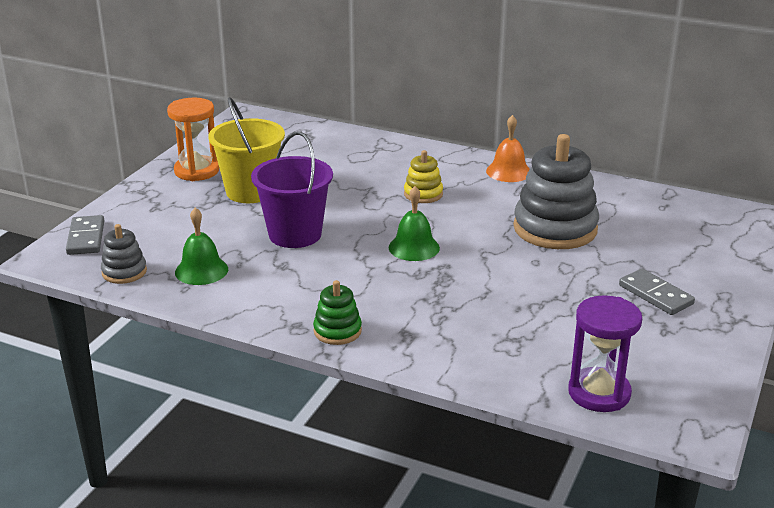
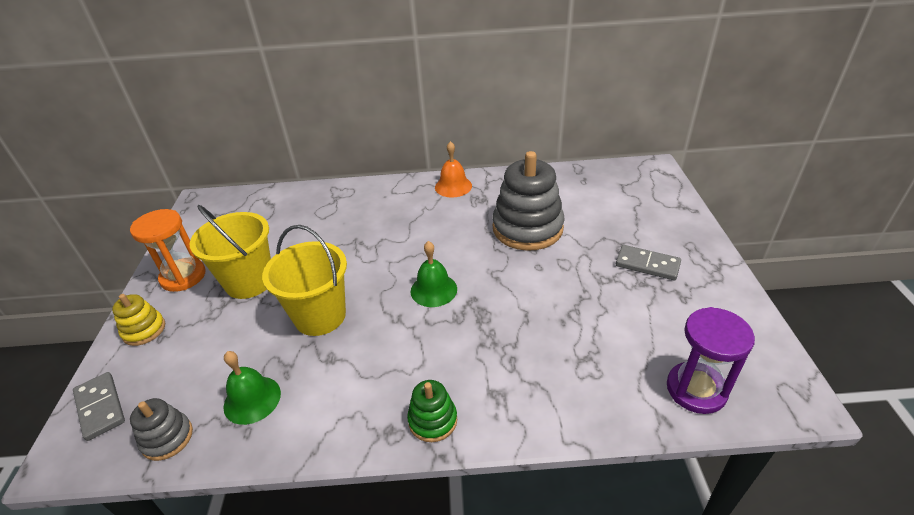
camera: 25 degrees left, 10 degrees up
purple bucket [251,131,333,248] -> yellow bucket [262,225,347,336]
yellow stacking toy [404,150,443,203] -> yellow stacking toy moved to [112,294,165,346]

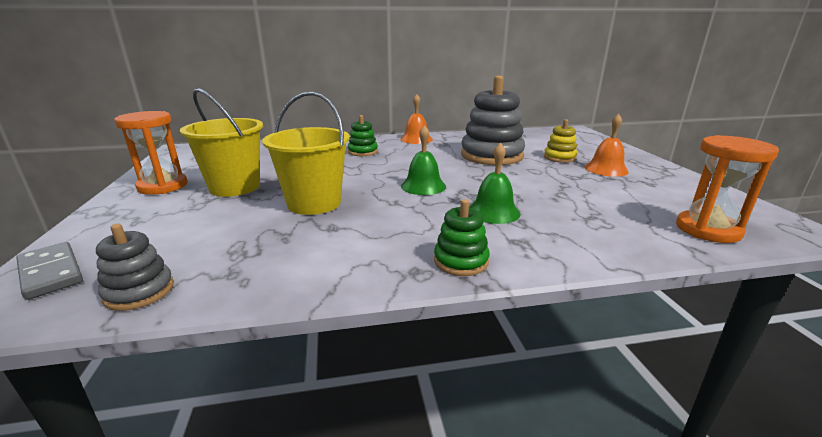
camera: 10 degrees left, 15 degrees down
yellow stacking toy [112,294,165,346] -> yellow stacking toy moved to [544,119,578,163]
green bell [223,351,281,425] -> green bell moved to [469,143,520,224]
grey domino [616,245,681,281] -> orange bell [585,114,629,177]
purple hourglass [667,307,755,414] -> orange hourglass [676,135,779,243]
none -> green stacking toy [348,115,378,156]

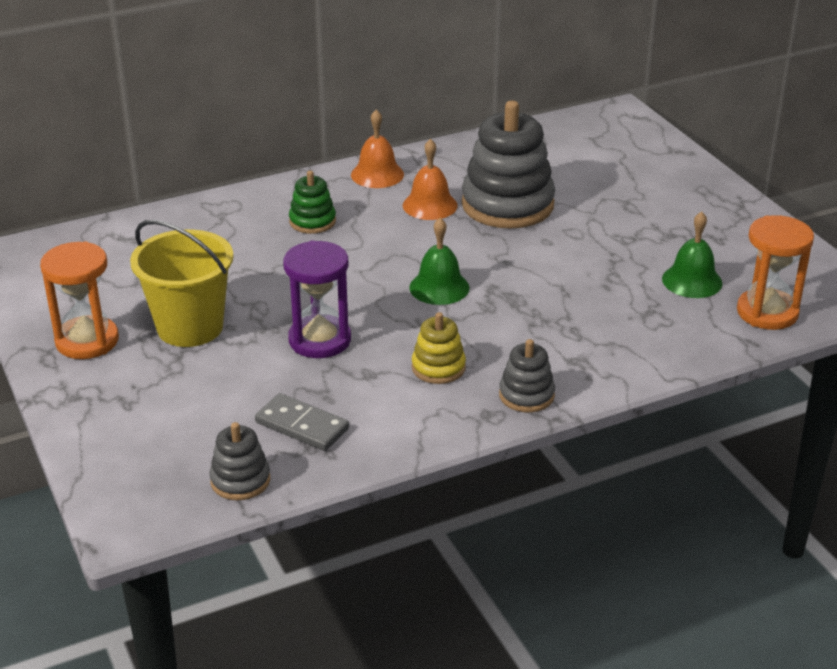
camera: 15 degrees left, 10 degrees up
grey domino [17,242,83,300] -> grey domino moved to [255,393,349,451]
yellow bucket [262,92,350,215] -> purple hourglass [283,241,351,358]
green stacking toy [434,199,490,276] -> grey stacking toy [499,339,555,412]
green bell [469,143,520,224] -> green bell moved to [662,211,722,298]
yellow stacking toy [544,119,578,163] -> yellow stacking toy moved to [412,312,466,384]
orange bell [585,114,629,177] -> orange bell moved to [403,139,458,220]

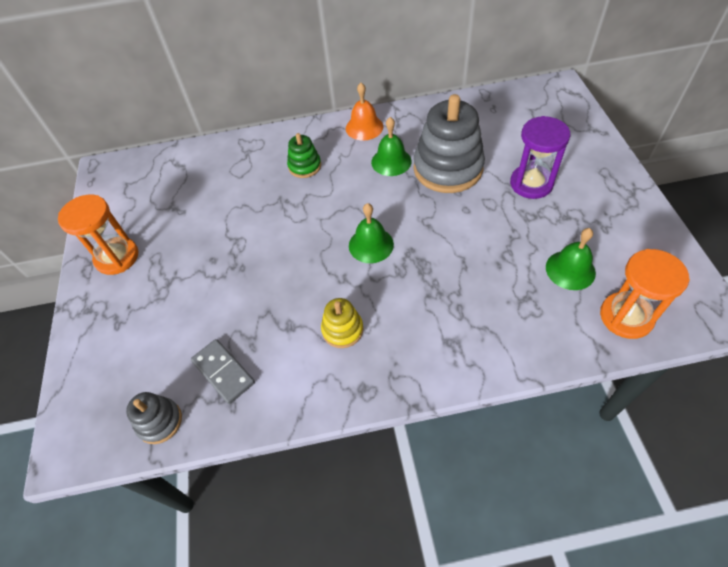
camera: 20 degrees right, 20 degrees up
yellow bucket [130,220,234,347] -> none
purple hourglass [283,241,351,358] -> purple hourglass moved to [510,116,570,199]
orange bell [403,139,458,220] -> green bell [371,117,412,176]
grey stacking toy [499,339,555,412] -> none

